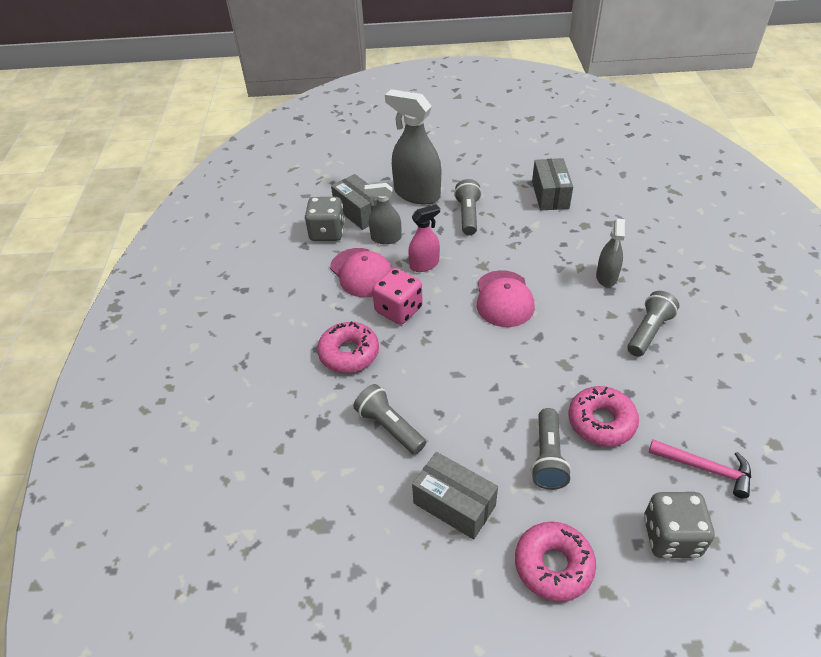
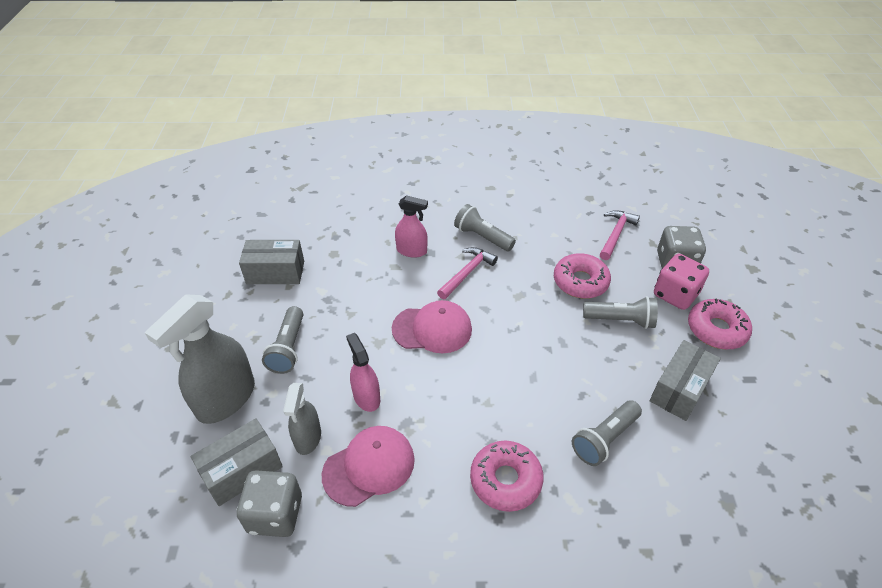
camera: 90 degrees left, 0 degrees up
pink dice [372,268,423,325] -> pink dice moved to [654,254,709,310]
grey flashlight [454,179,482,235] -> grey flashlight turned 90 degrees counterclockwise [262,306,303,374]
grey spray bottle [596,219,625,287] -> pink spray bottle [395,195,428,258]
none -> pink hammer [437,247,498,299]

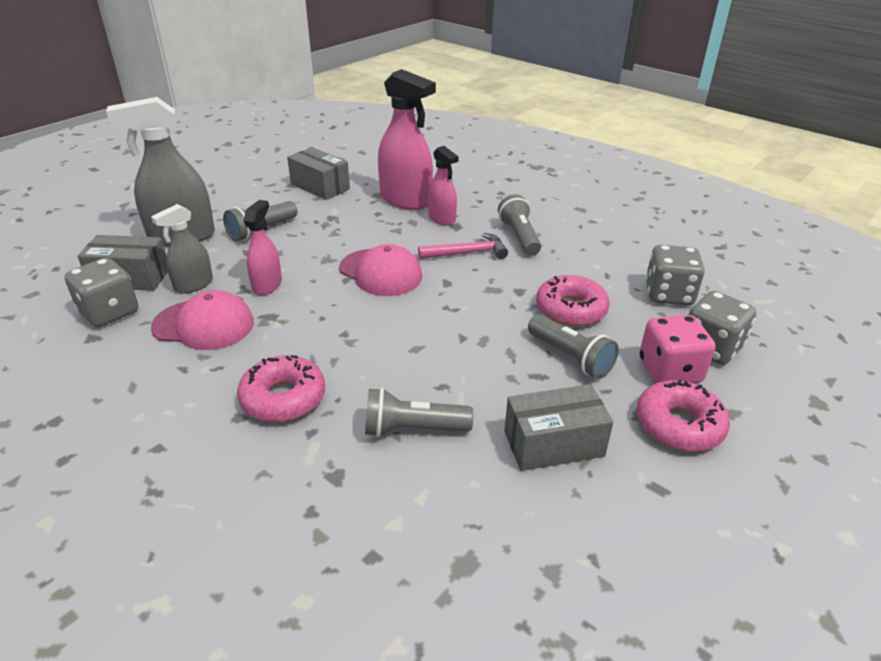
camera: 40 degrees right, 10 degrees down
pink hammer [600,210,640,260] -> grey dice [645,245,705,306]
none -> pink spray bottle [378,69,436,210]

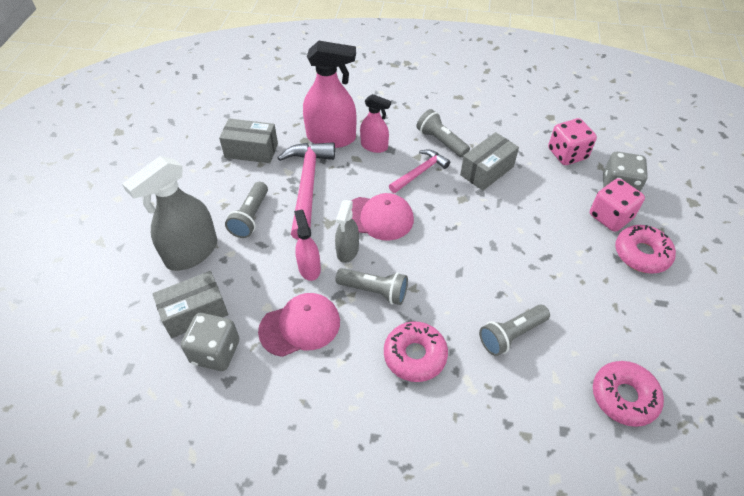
camera: 30 degrees left, 15 degrees up
grey spray bottle [151,204,213,294] -> grey spray bottle moved to [335,200,359,263]
grey box [504,384,614,471] -> grey box moved to [460,132,519,191]
grey flashlight [528,315,619,379] -> grey flashlight moved to [335,268,408,305]
pink donut [536,275,610,326] -> pink donut moved to [593,361,664,427]
grey dice [645,245,705,306] -> pink dice [548,118,597,165]
none -> pink hammer [277,142,335,240]

